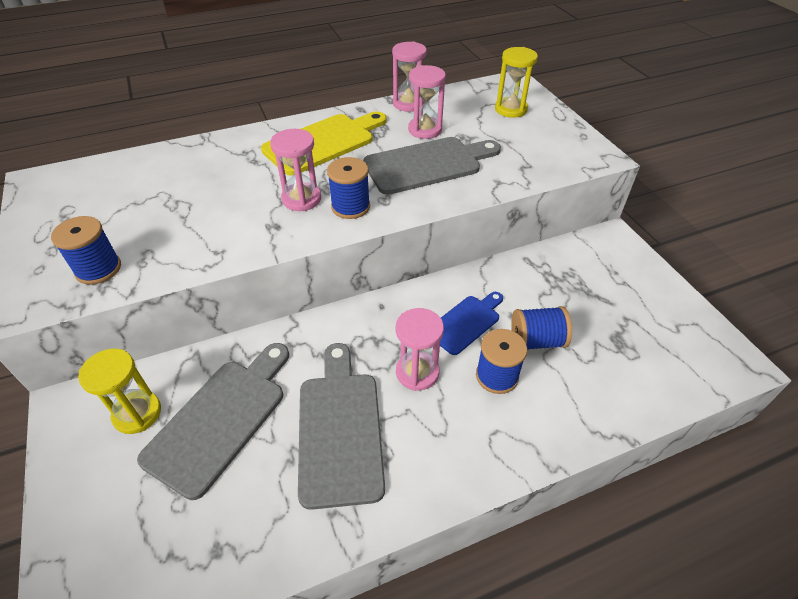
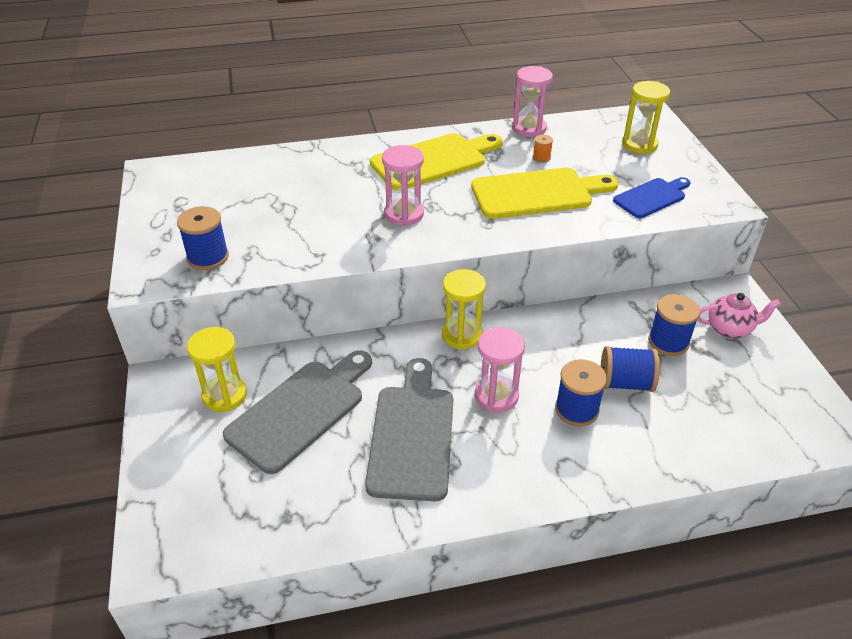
camera: 10 degrees right, 5 degrees down
blue spool [327,157,370,219] -> blue spool moved to [648,294,700,356]
grey cutting board [363,137,501,195] -> yellow cutting board [471,168,619,219]
pink hourglass [408,65,446,139] -> orange spool [533,135,553,163]
blue cutting board [440,292,503,355] -> blue cutting board moved to [613,177,691,218]
none -> yellow hourglass [442,269,486,350]
none -> pink teapot [697,293,781,338]

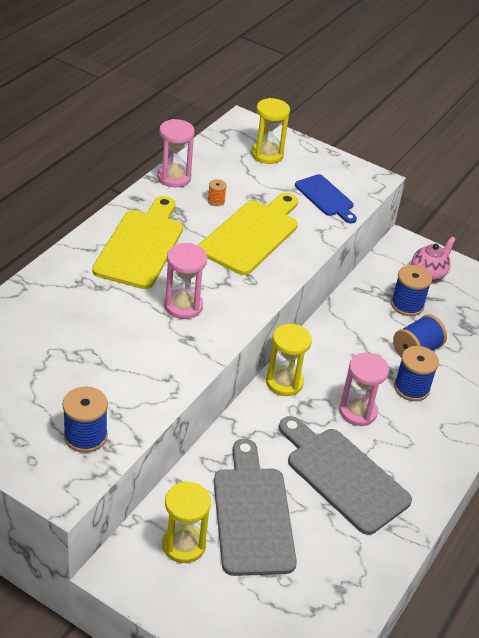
camera: 50 degrees left, 0 degrees up
blue cutting board [613,177,691,218] -> blue cutting board turned 135 degrees clockwise [295,174,357,223]

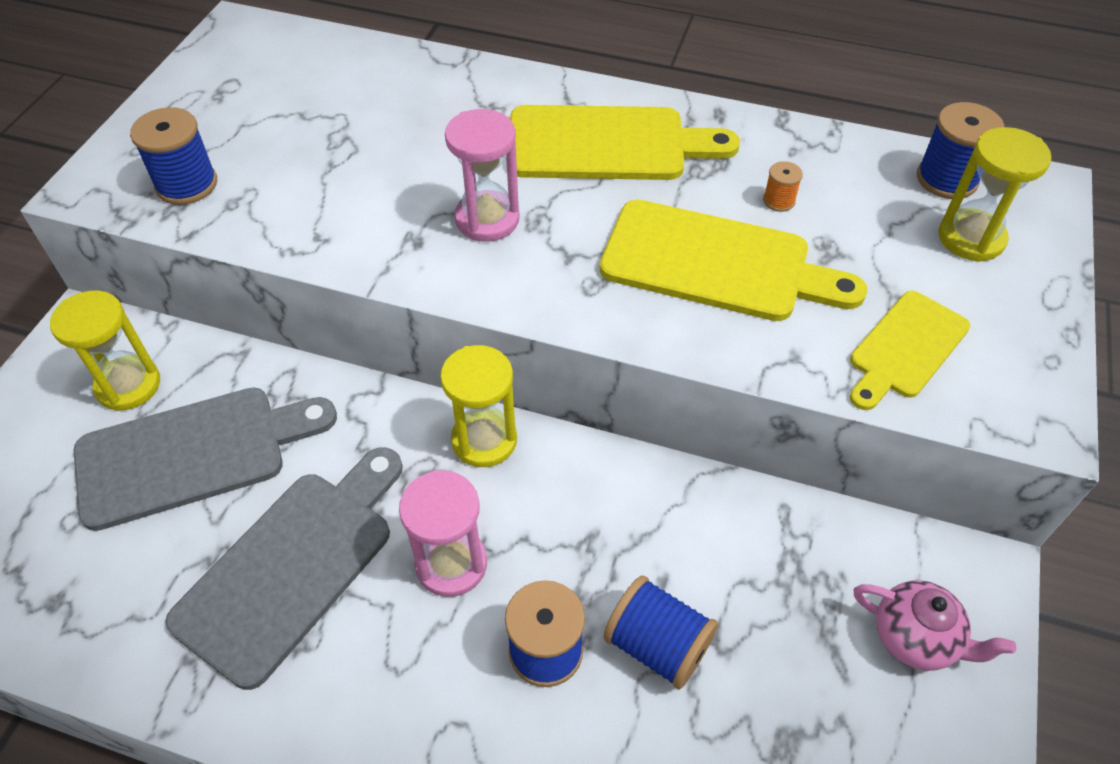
camera: 80 degrees right, 10 degrees up
pink hourglass [157,119,195,187] -> none
blue cutting board [295,174,357,223] -> yellow cutting board [850,291,970,410]
blue spool [391,265,432,316] -> blue spool moved to [917,102,1004,199]

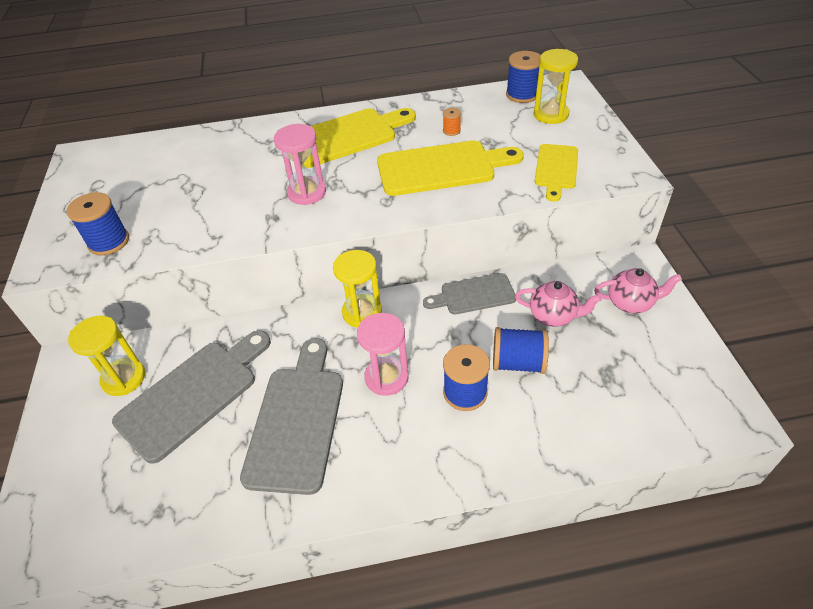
camera: 25 degrees left, 5 degrees down
none -> grey cutting board [423,273,516,314]
none -> pink teapot [515,281,602,327]

